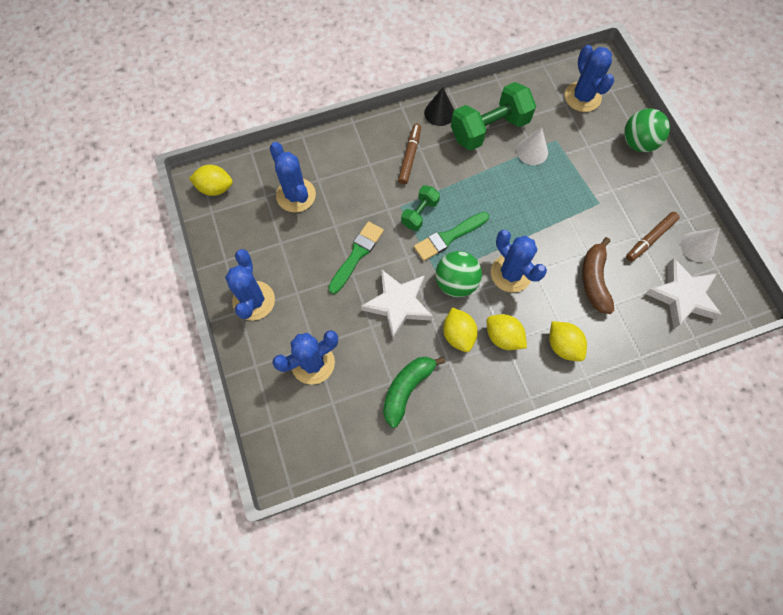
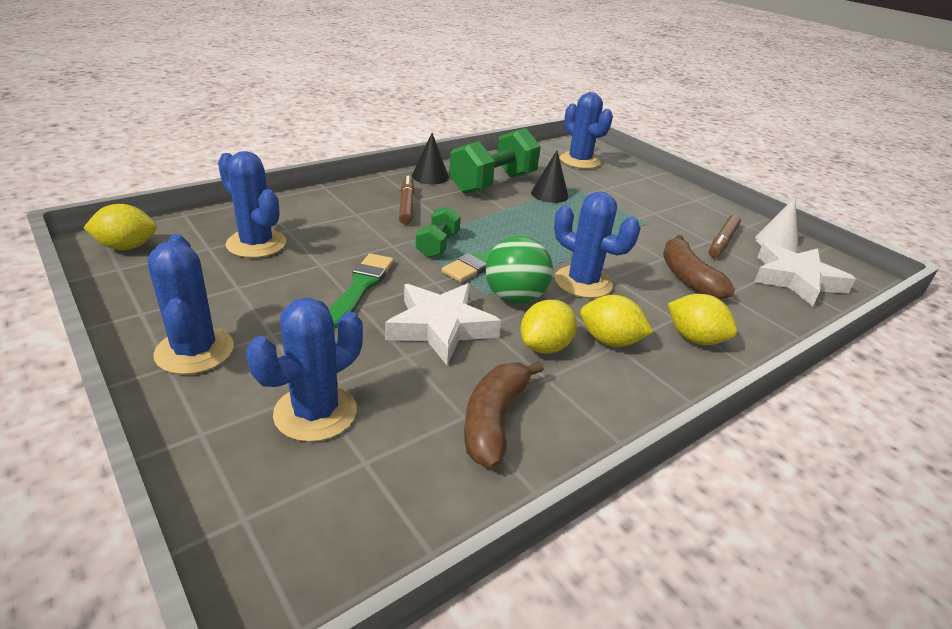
camera: 20 degrees left, 35 degrees down
green banana [383,357,445,428] -> brown banana [464,361,544,469]
yellow lemon [443,308,478,352] -> yellow lemon turned 75 degrees clockwise [520,300,577,354]
white cone [517,127,548,165] -> black cone [531,151,569,203]
green ball [624,108,670,152] -> none

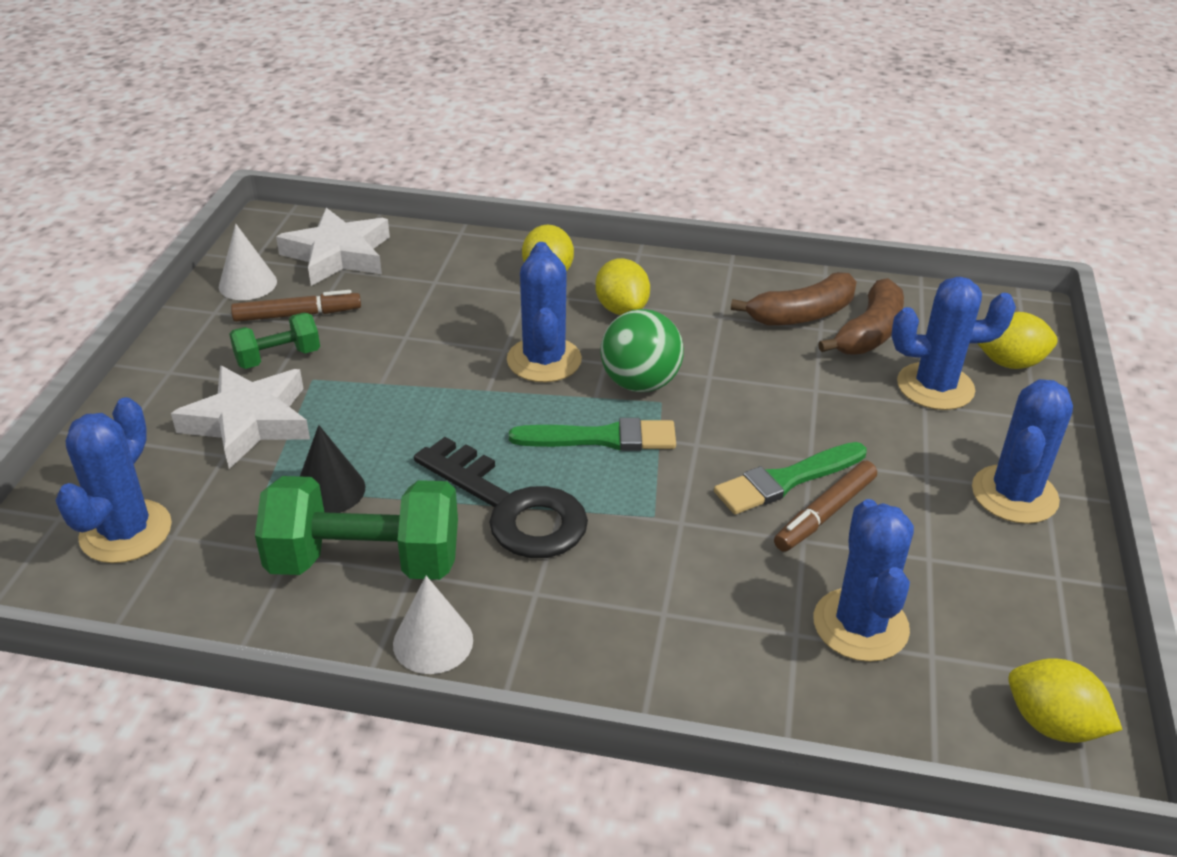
camera: 130 degrees left, 5 degrees up
white star [385,283,501,365] -> white star moved to [171,366,310,469]
brown marker [399,176,415,225] -> brown marker moved to [774,461,877,552]
black cone [412,133,449,184] -> white cone [393,576,473,674]
green dumbbell [416,206,461,258] -> green dumbbell moved to [229,313,320,369]
yellow lemon [520,300,577,354] -> yellow lemon moved to [977,312,1058,369]
brown banana [663,235,735,300] -> brown banana moved to [818,278,904,355]
none -> black key [414,437,588,558]

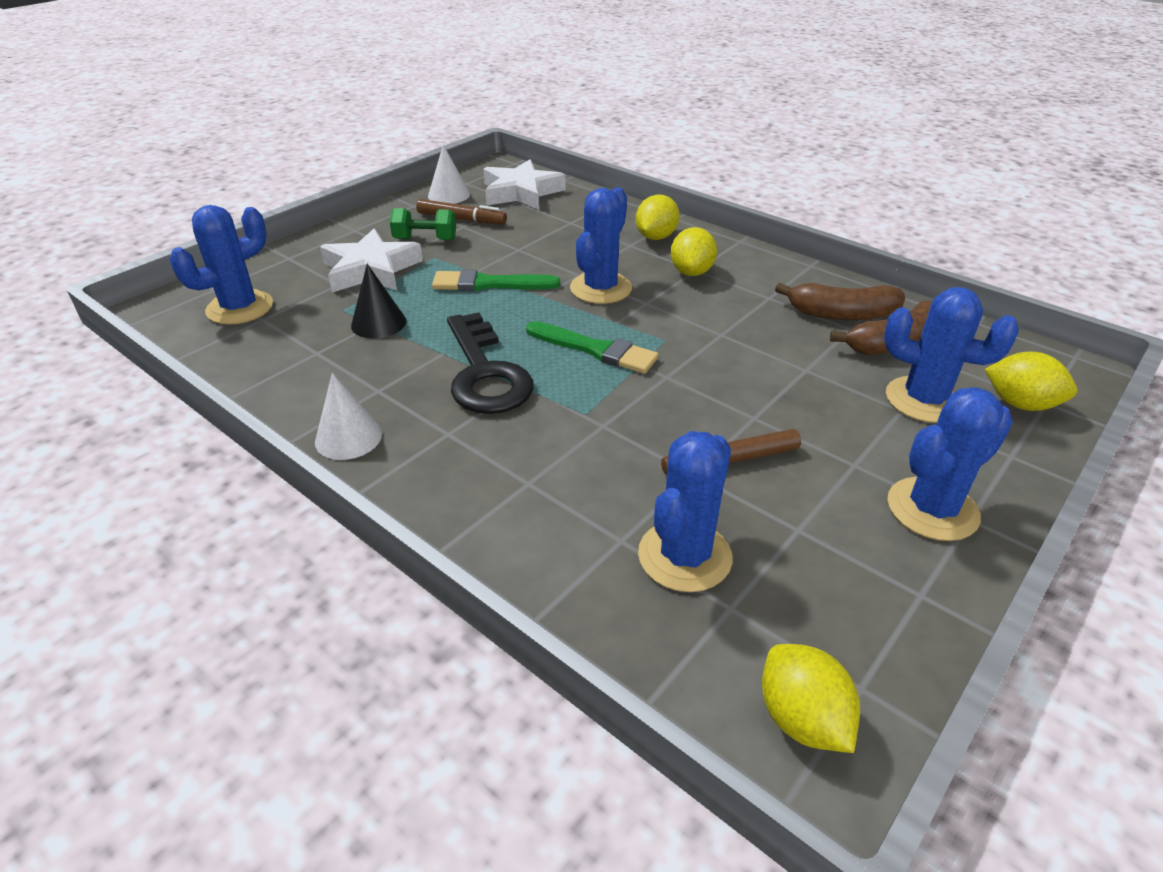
camera: 30 degrees right, 0 degrees up
green dumbbell [255,476,458,580] -> none
green ball [600,309,684,392] -> none
green brush [714,442,867,514] -> green brush moved to [432,269,560,291]

